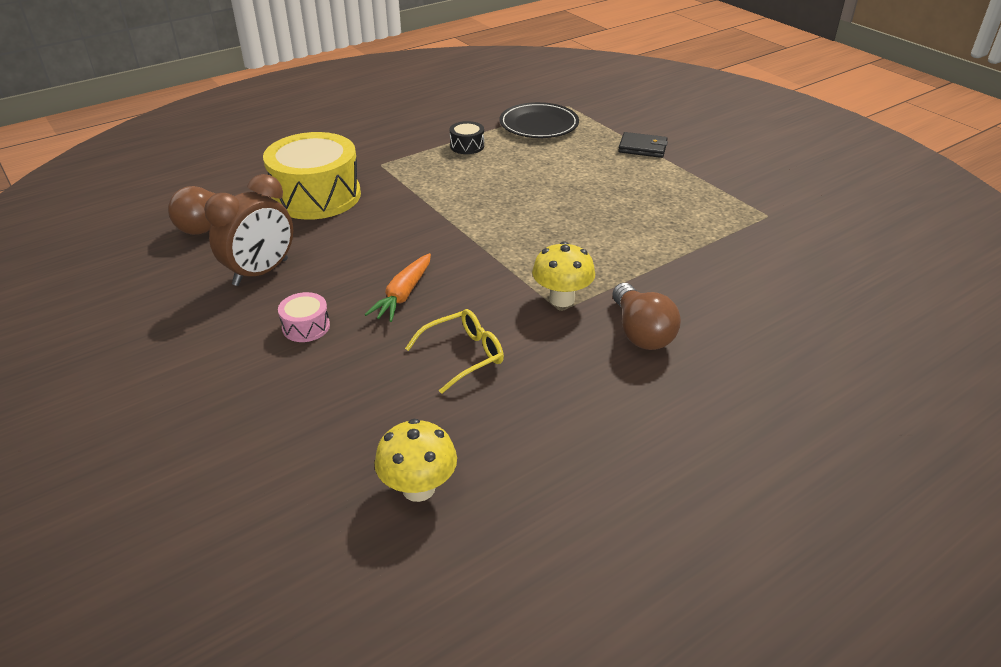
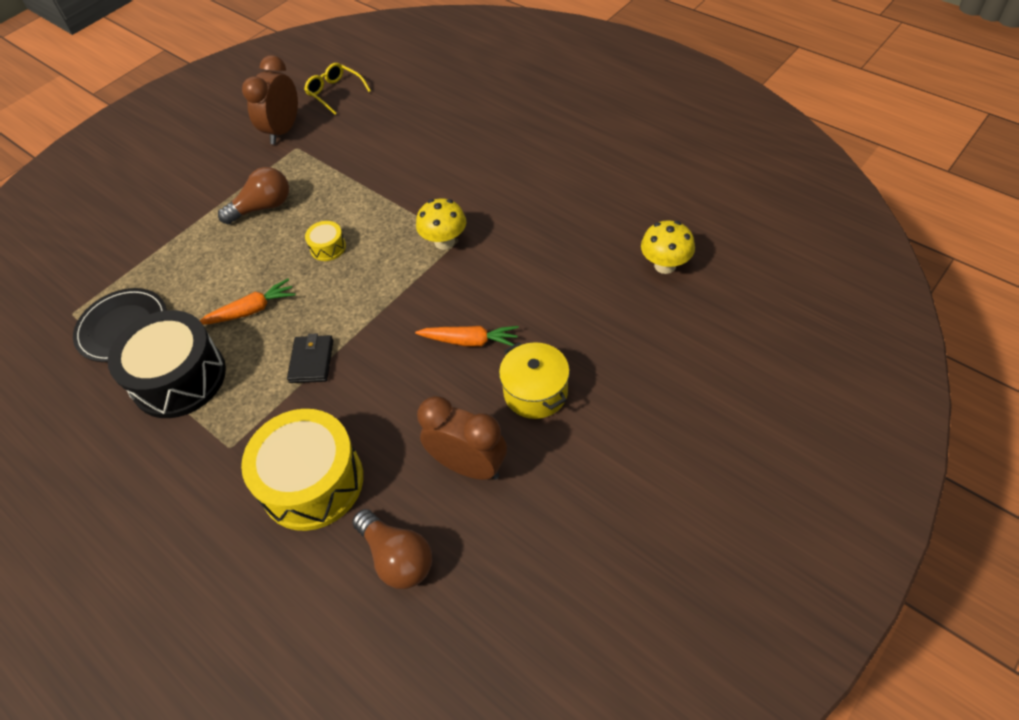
camera: 100 degrees left, 15 degrees up
pink drum [278,292,330,342] -> yellow pot [499,342,570,419]
yellow glasses [405,309,504,394] -> yellow glasses moved to [304,63,371,115]
black drum [450,121,484,154] -> black drum [108,310,226,418], size x2.32
brown light bulb [613,283,681,350] -> brown light bulb moved to [218,167,289,224]
black wallet [618,132,668,158] -> black wallet moved to [287,334,333,383]
none -> orange carrot [200,279,296,325]
none -> brown clock [242,55,298,144]
none -> yellow drum [305,221,346,261]

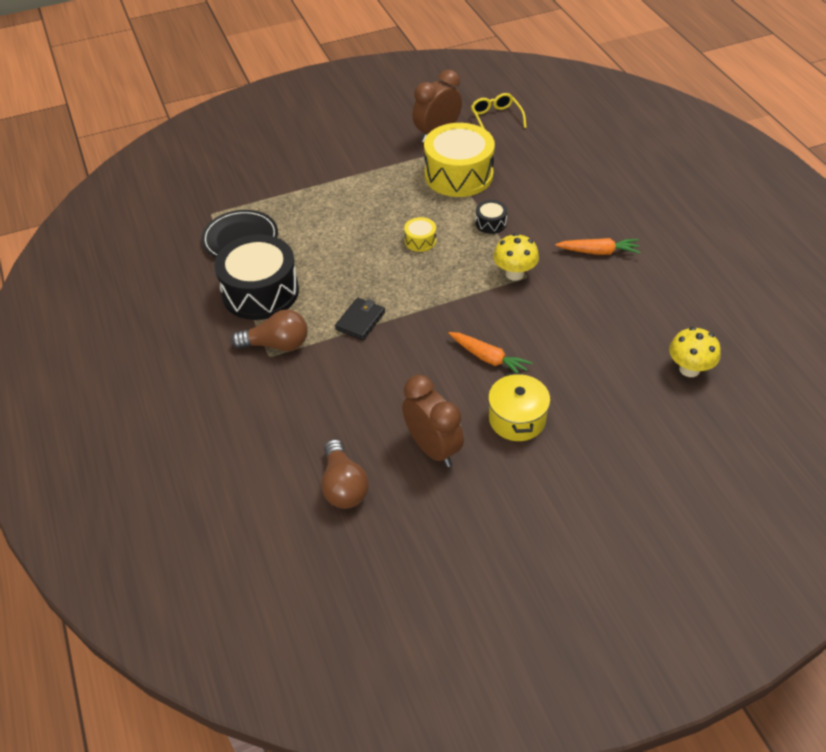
camera: 25 degrees right, 5 degrees down
orange carrot [200,279,296,325] -> orange carrot moved to [555,238,641,255]
brown light bulb [218,167,289,224] -> brown light bulb moved to [231,310,308,351]
yellow drum [241,409,363,531] -> yellow drum moved to [424,123,495,197]
none -> black drum [475,200,507,234]

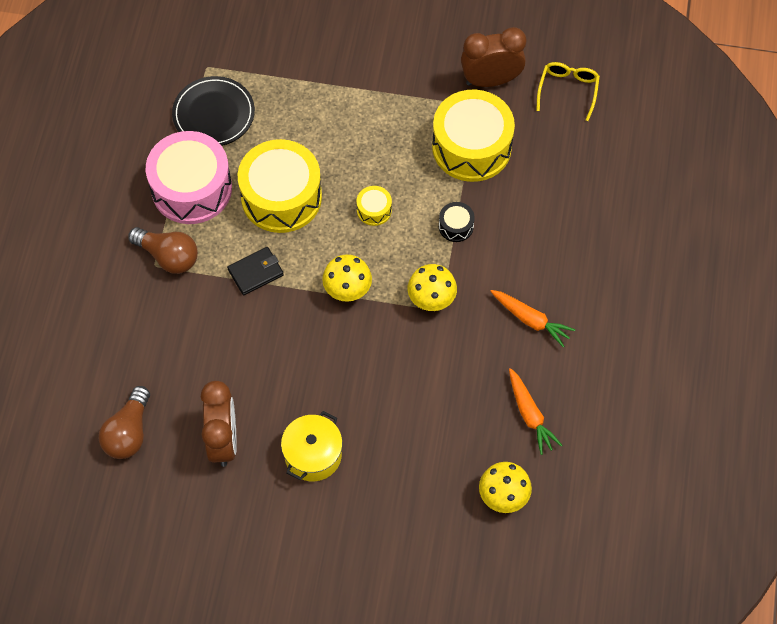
camera: 30 degrees right, 15 degrees up
black drum [214,234,299,320] -> pink drum [146,131,232,224]
orange carrot [448,332,533,373] -> orange carrot moved to [509,368,562,455]
none -> yellow drum [238,139,322,233]
none -> yellow mushroom [322,254,372,302]

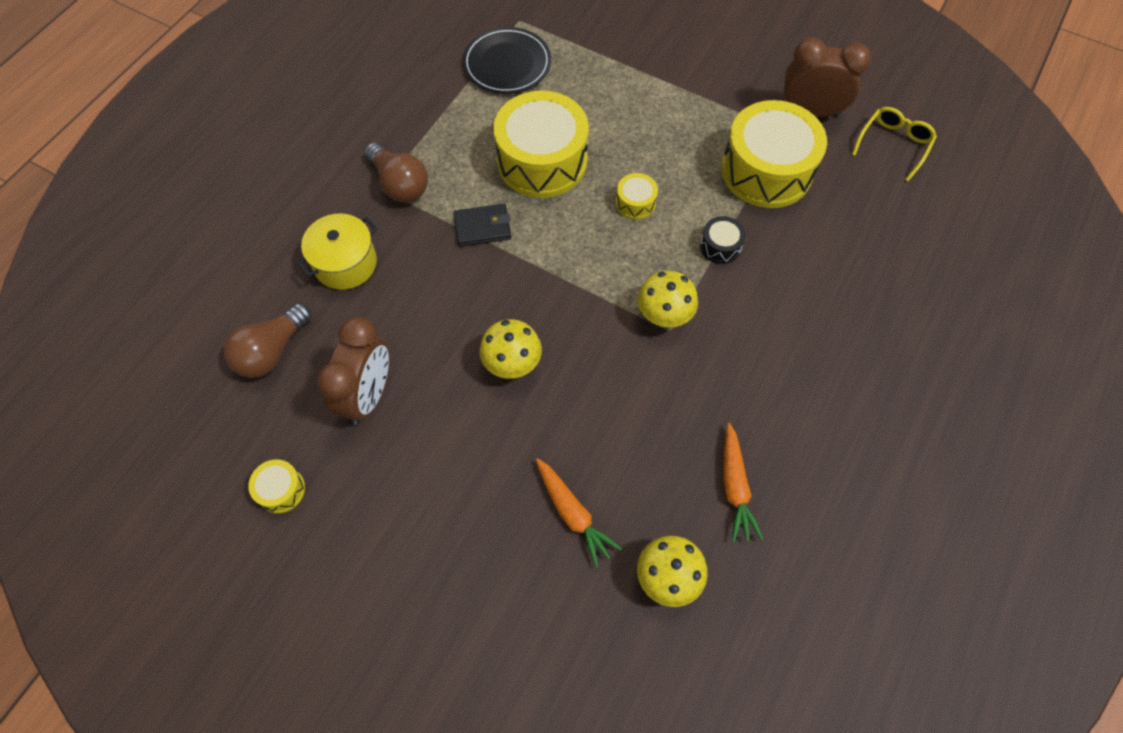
camera: 20 degrees right, 0 degrees up
pink drum [146,131,232,224] -> none
yellow pot [281,411,343,481] -> yellow pot moved to [297,214,378,290]
yellow mushroom [322,254,372,302] -> yellow mushroom moved to [480,319,542,379]
orange carrot [490,290,575,347] -> orange carrot moved to [536,458,622,568]
none -> yellow drum [248,459,305,513]

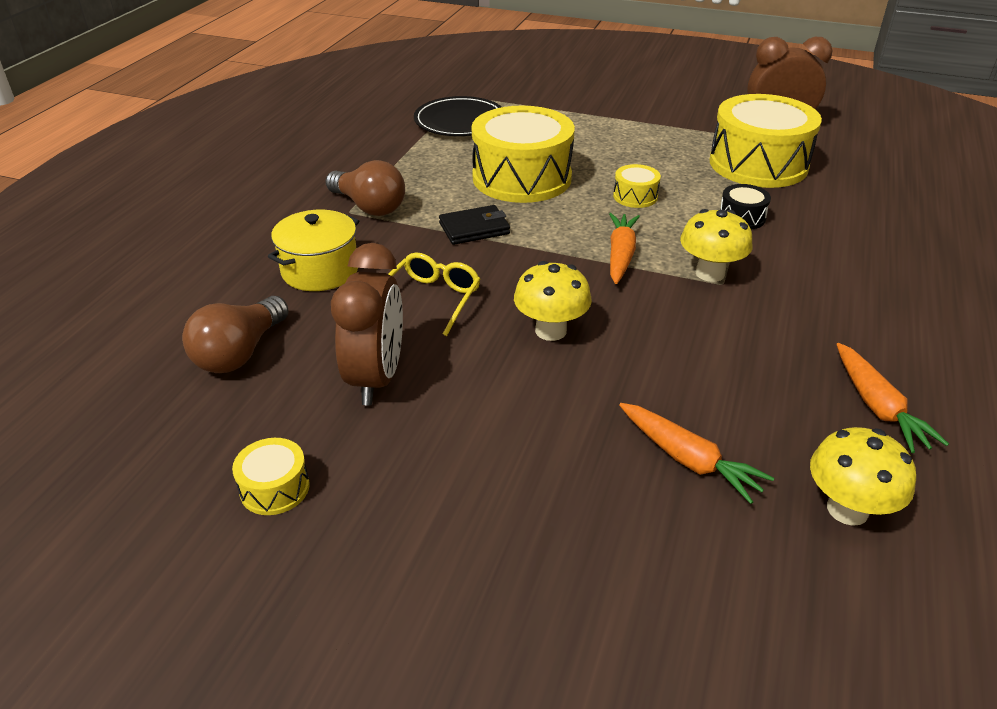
camera: 10 degrees left, 25 degrees down
yellow glasses [852,107,937,181] -> yellow glasses moved to [388,252,481,336]
none -> orange carrot [609,213,640,284]

